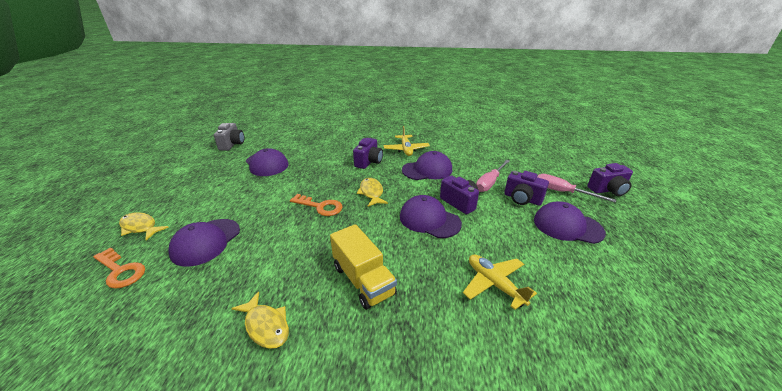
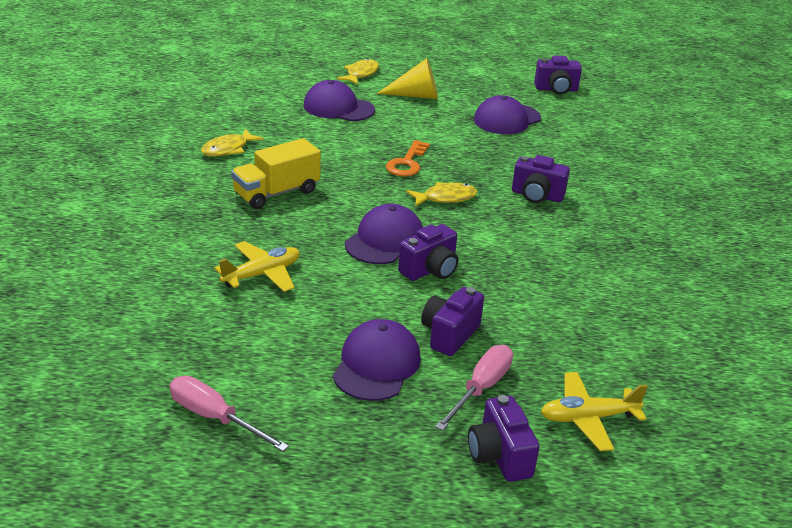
camera: 85 degrees right, 0 degrees up
orange key [93,247,145,289] -> none
grey camera [214,123,244,151] -> purple camera [534,56,582,94]
yellow plane [383,126,430,156] -> yellow plane moved to [541,372,648,451]
purple cap [402,151,452,180] -> none
pink screwdriver [476,160,510,192] -> pink screwdriver moved to [170,376,289,452]
none -> yellow cone [377,58,438,99]

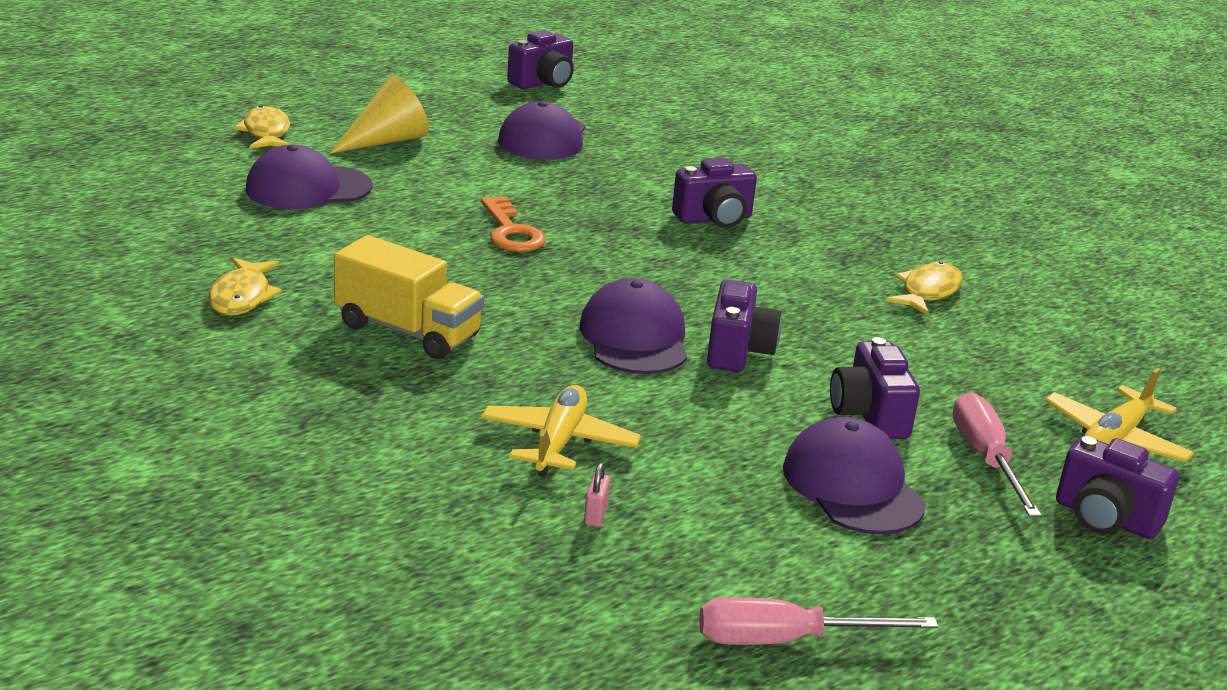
camera: 40 degrees left, 5 degrees down
yellow truck [231,138,321,209] -> yellow truck turned 75 degrees counterclockwise [334,235,484,359]
yellow fish [406,182,477,207] -> yellow fish moved to [885,261,963,315]
none -> pink padlock [584,463,610,527]

